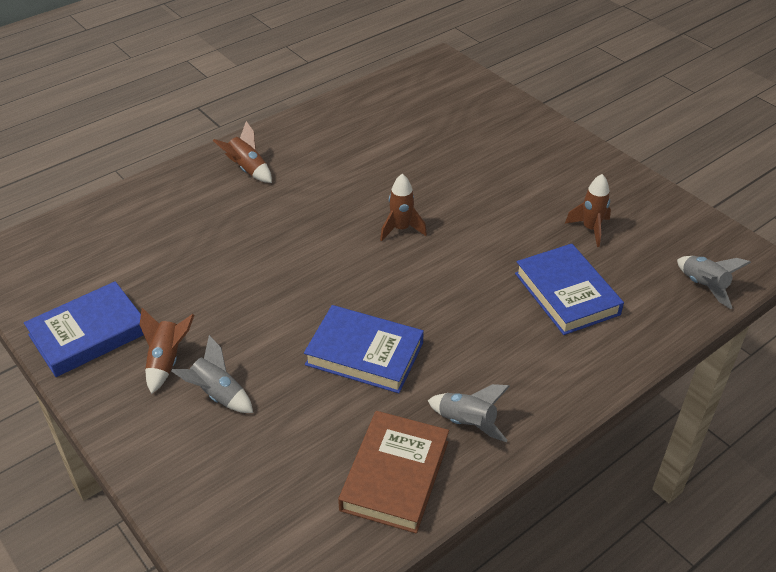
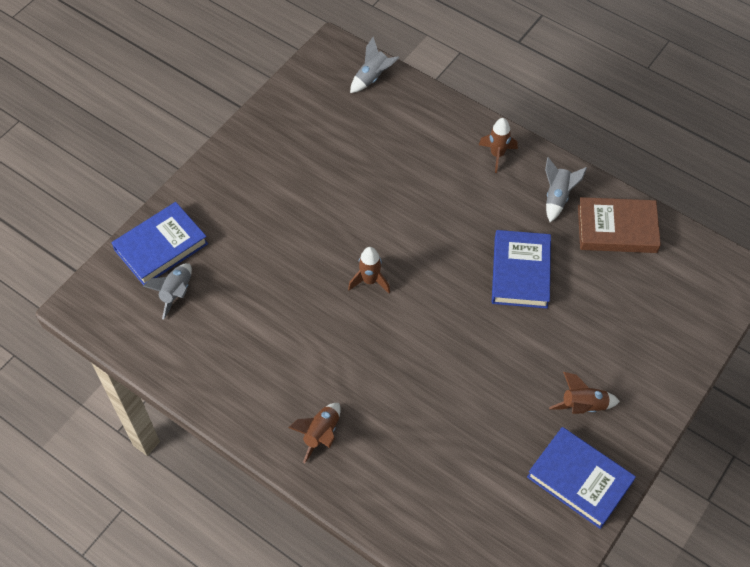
camera: 105 degrees left, 15 degrees up
grey rocket [171,335,253,413] -> grey rocket moved to [142,263,192,320]
blue book [515,244,624,335] -> blue book moved to [112,202,208,285]
brown rocket [565,174,611,247] -> brown rocket moved to [479,118,518,173]

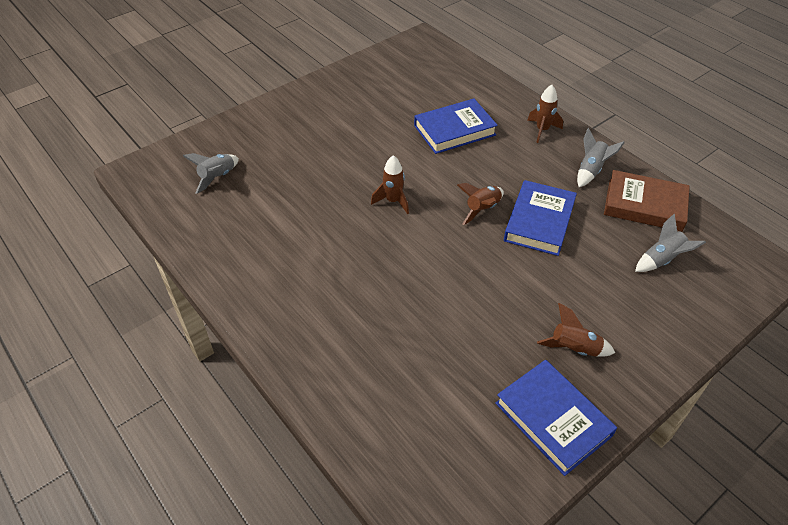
camera: 15 degrees right, 10 degrees down
blue book [112,202,208,285] -> blue book moved to [414,99,498,154]
brown rocket [288,403,341,463] -> brown rocket moved to [457,183,504,225]
grey rocket [350,37,399,93] -> grey rocket moved to [635,214,706,272]

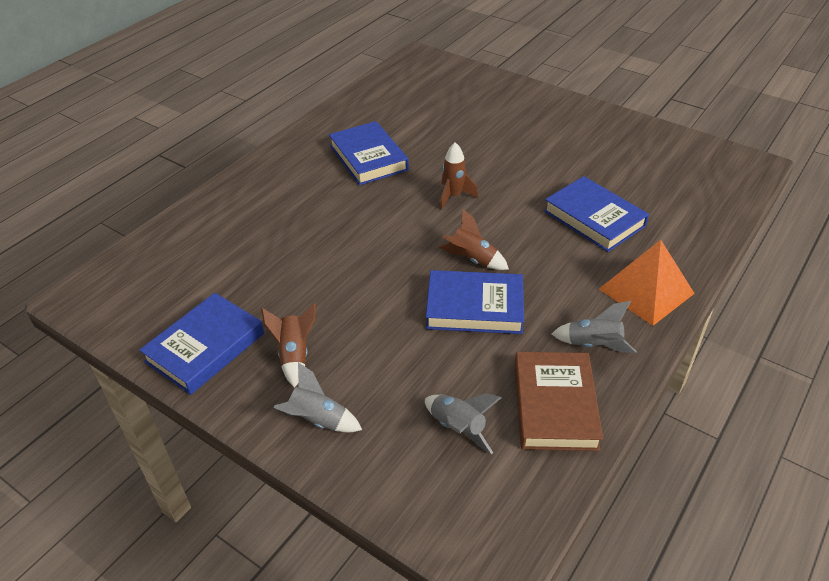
camera: 75 degrees right, 5 degrees down
grey rocket [183,153,239,194] -> grey rocket moved to [274,362,362,432]
brown rocket [527,85,563,143] -> orange pyramid [599,240,695,326]
none -> blue book [329,121,409,185]

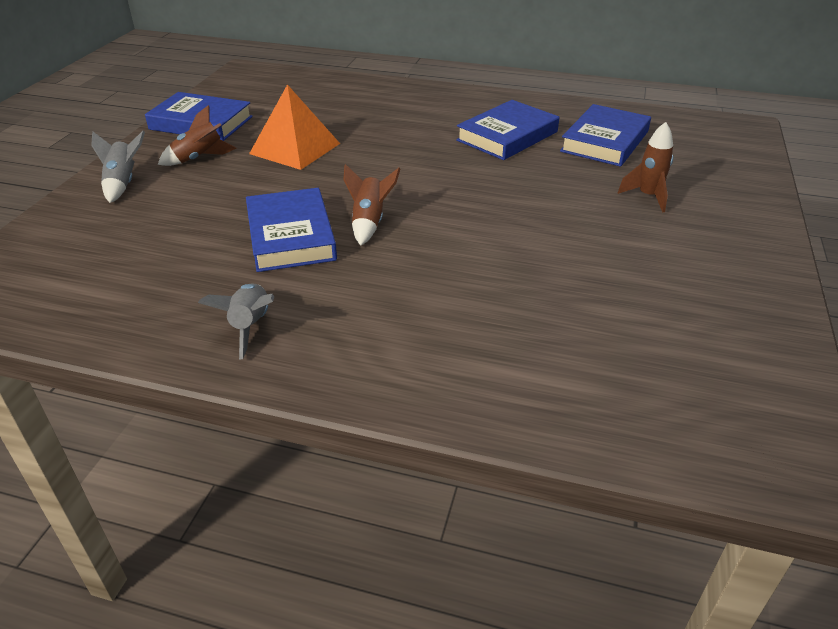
camera: 70 degrees right, 5 degrees down
grey rocket [425,393,501,454] -> none
brown rocket [440,142,478,210] -> brown rocket moved to [617,122,674,212]
brown book [515,352,603,451] -> none
blue book [544,176,649,252] -> blue book moved to [560,104,651,167]
orange pyramid [599,240,695,326] -> orange pyramid moved to [249,84,340,170]

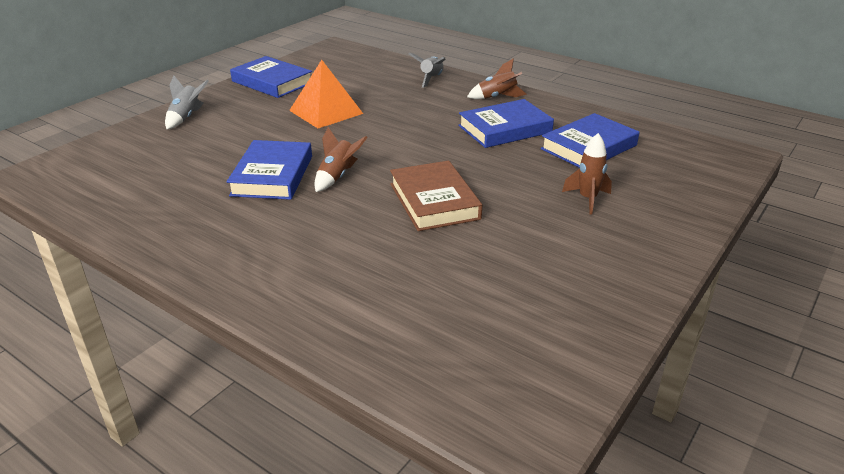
camera: 20 degrees right, 5 degrees down
brown rocket [158,105,237,166] -> brown rocket moved to [467,58,527,99]
grey rocket [198,283,274,359] -> grey rocket moved to [409,52,446,88]
none -> brown book [390,160,482,231]

